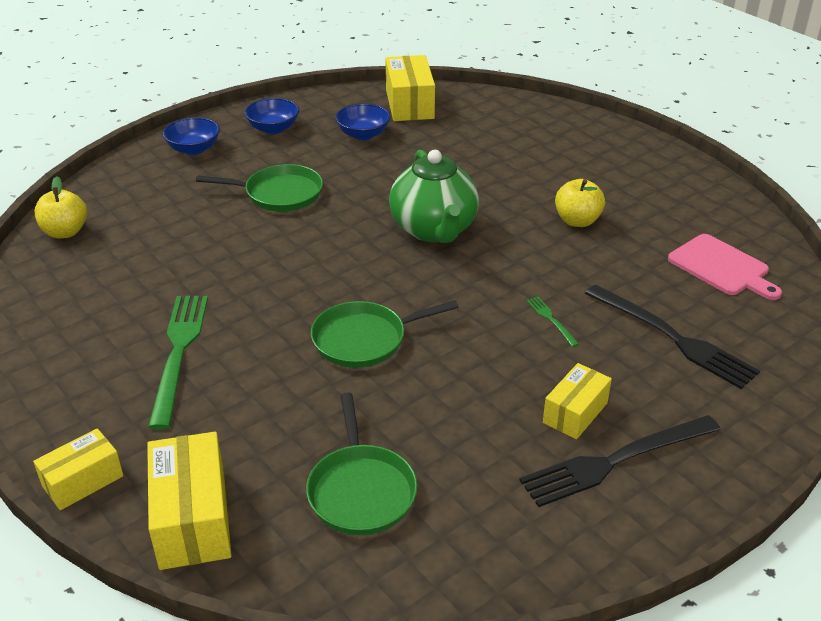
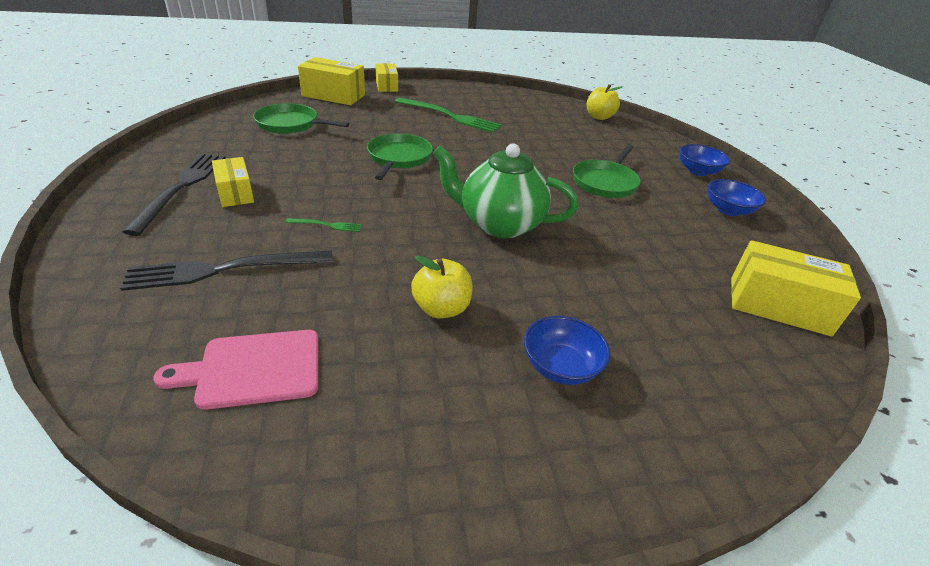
camera: 115 degrees right, 0 degrees up
blue bowl [335,103,390,140] -> blue bowl moved to [524,316,611,385]

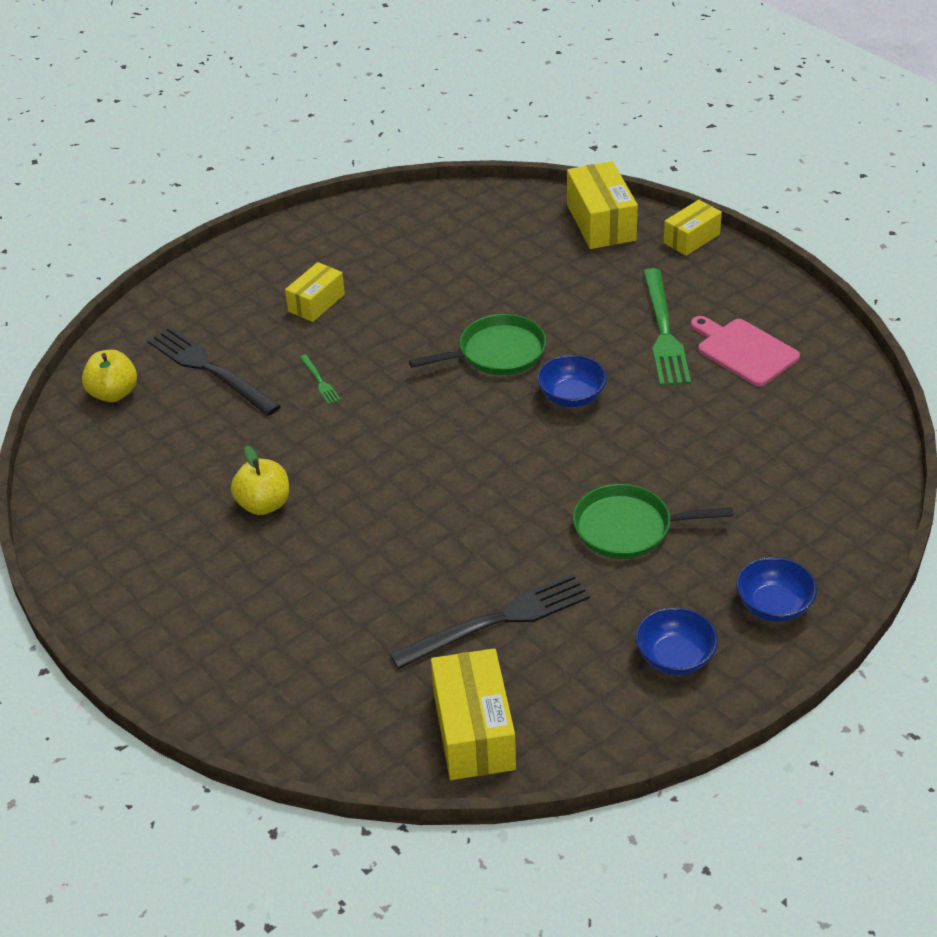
camera: 65 degrees right, 5 degrees up
black fork [122,153,226,236] -> black fork moved to [390,573,590,669]
pink cutting board [153,330,318,410] -> pink cutting board moved to [691,316,800,386]
green pan [253,103,349,134] -> none
green teapot [433,143,578,238] -> none
blue bowl [524,316,611,385] -> blue bowl moved to [537,355,607,407]
yellow apple [587,84,623,120] -> yellow apple moved to [82,349,137,402]

